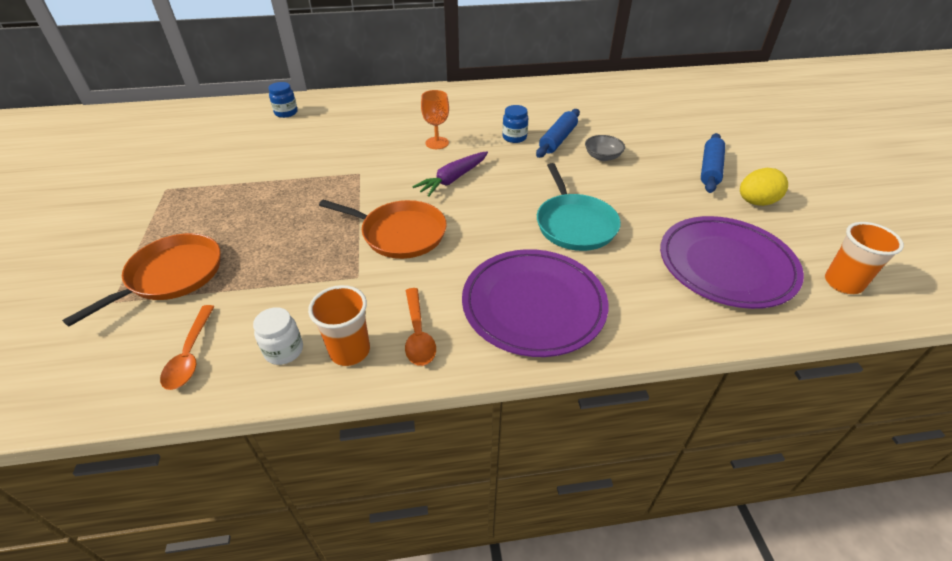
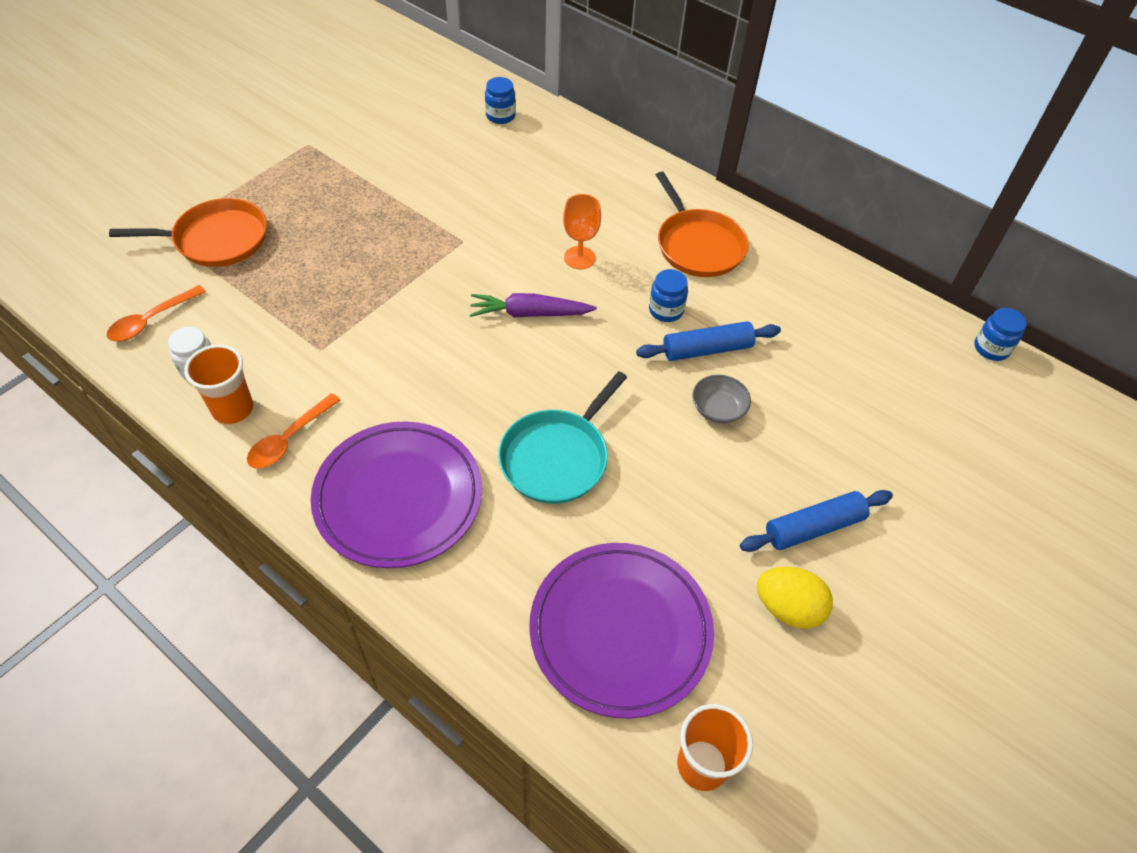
camera: 45 degrees right, 10 degrees up
orange pan [319,200,447,259] -> orange pan moved to [656,172,749,277]
none -> blue jar [974,308,1027,361]

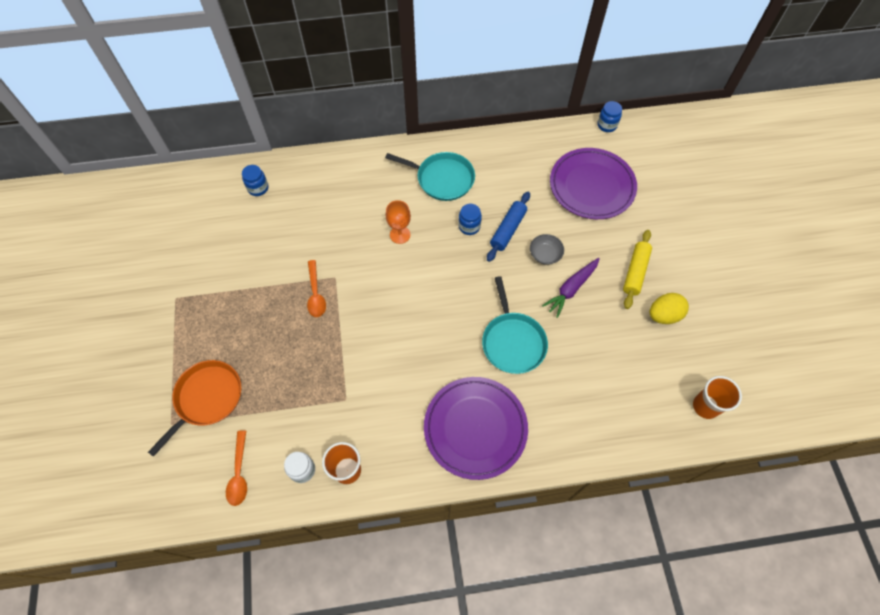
camera: 45 degrees left, 10 degrees up
orange spoon [247,393,341,469] -> orange spoon moved to [307,260,326,317]
purple carrot [470,293,597,318] -> purple carrot moved to [542,258,600,318]
purple plate [529,543,714,719] -> purple plate moved to [550,148,637,219]
orange pan [656,172,749,277] -> turquoise pan [385,152,475,201]
blue rolling pin [740,490,893,552] -> yellow rolling pin [623,230,652,309]

